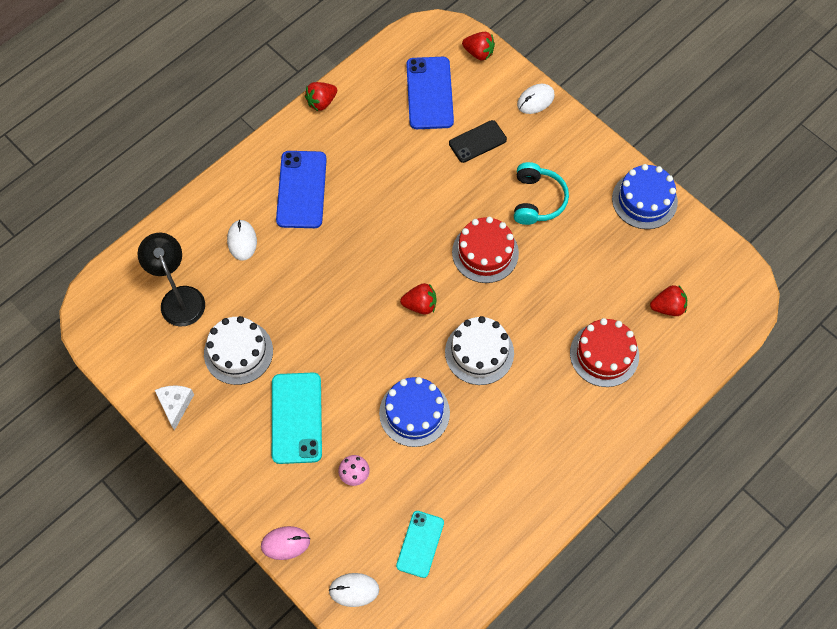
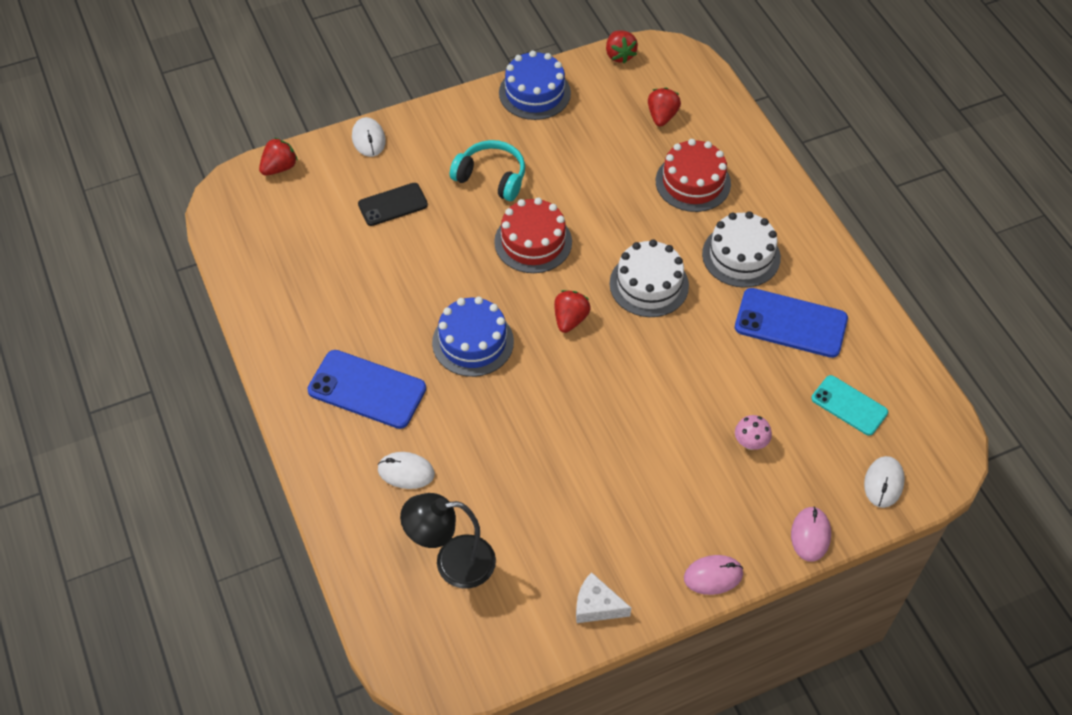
camera: 70 degrees left, 10 degrees down
white cake [204,316,273,385] -> white cake moved to [702,211,781,288]
turquoise phone [272,373,322,464] -> none
red strawberry [305,82,337,111] -> red strawberry moved to [606,30,638,64]
blue cake [379,377,450,447] -> blue cake moved to [432,296,514,377]
blue phone [406,57,454,129] -> blue phone moved to [735,288,848,358]
black phone [449,120,507,163] -> black phone turned 75 degrees clockwise [358,183,428,226]
none -> pink mouse [684,555,743,595]

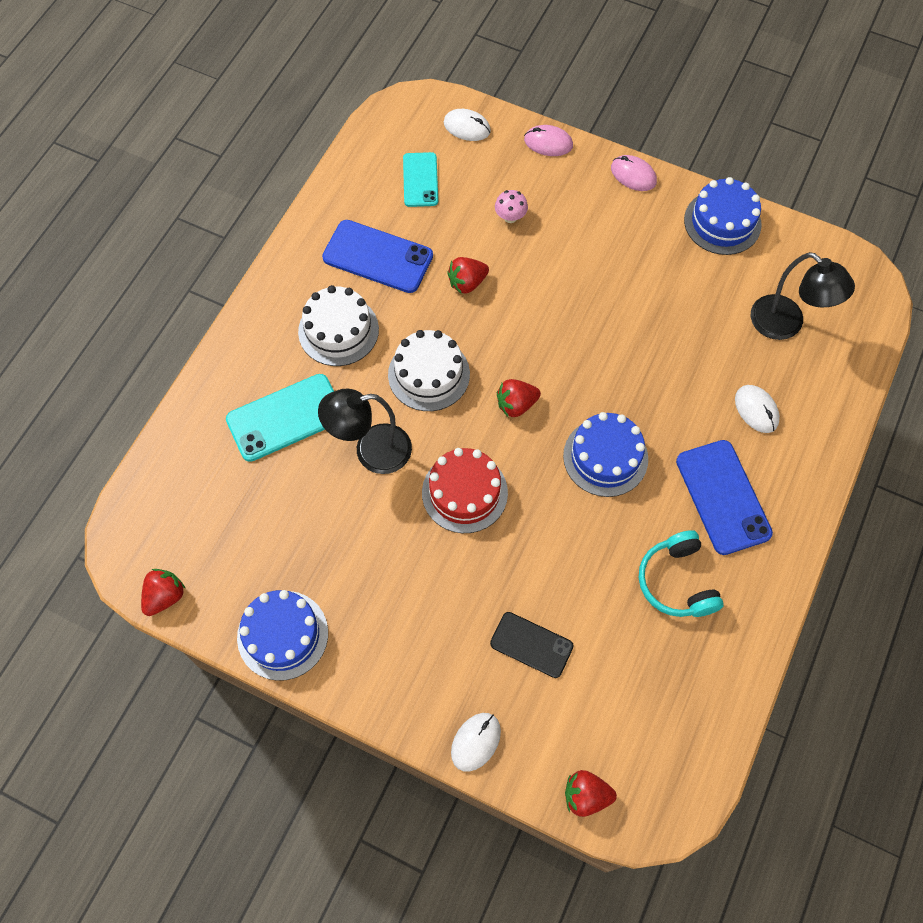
camera: 130 degrees left, 10 degrees up
turquoise headphones [450,140,525,201] -> turquoise headphones moved to [639,530,724,617]
white cheese [576,572,631,623] -> blue cake [684,177,762,255]
red strawberry [648,88,681,127] -> red strawberry moved to [447,257,489,294]
red cake [656,139,731,212] -> turquoise phone [226,374,334,462]
blue phone [735,288,848,358] -> blue phone turned 45 degrees counterclockwise [322,220,433,293]
pink mouse [791,506,831,562] -> pink mouse turned 45 degrees clockwise [524,125,573,156]
white mouse [864,456,905,508] -> white mouse turned 45 degrees clockwise [444,109,491,141]
none -> black lamp [318,389,412,474]

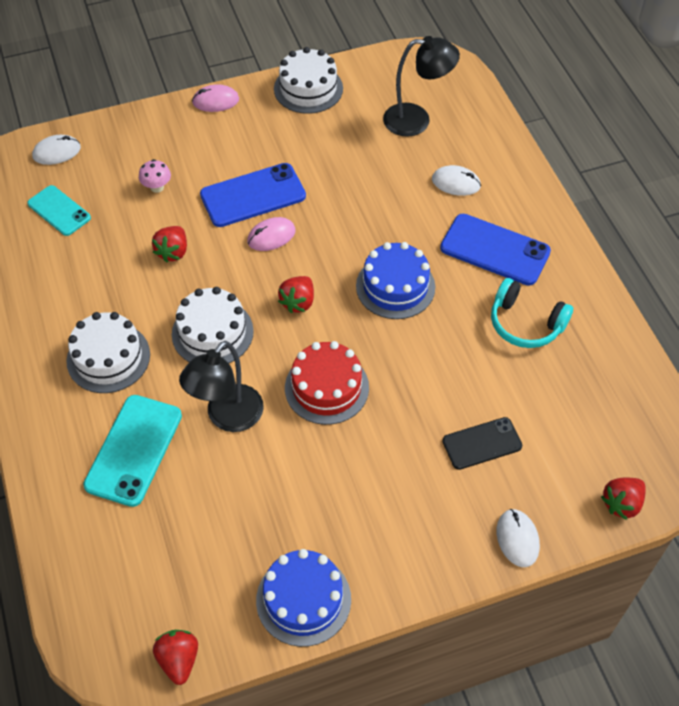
camera: 45 degrees left, 10 degrees down
blue phone [322,220,433,293] -> blue phone moved to [200,163,306,227]
pink mouse [524,125,573,156] -> pink mouse moved to [247,217,296,251]
blue cake [684,177,762,255] -> white cake [274,47,343,114]

